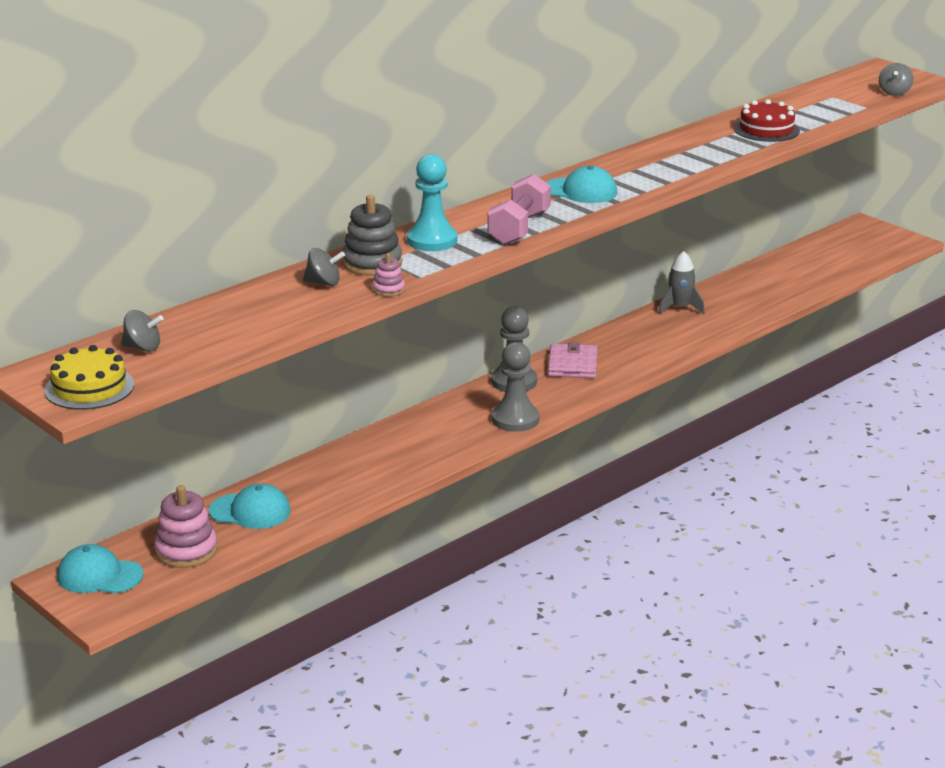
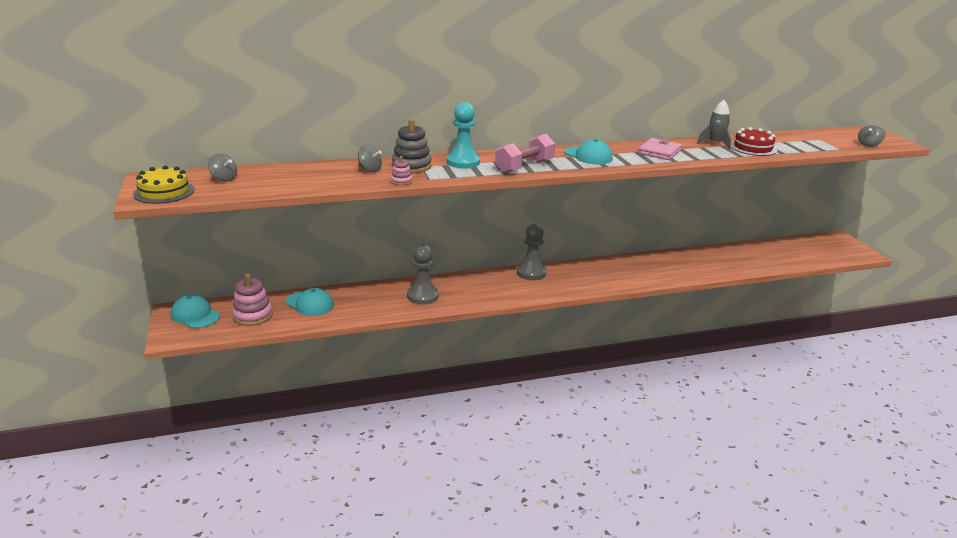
camera: 25 degrees right, 0 degrees up
grey pawn [492,342,539,432] -> grey pawn moved to [407,244,439,305]
pink wallet [548,342,597,378] -> pink wallet moved to [638,138,682,160]
grey rocket [658,251,705,315] -> grey rocket moved to [697,100,731,150]

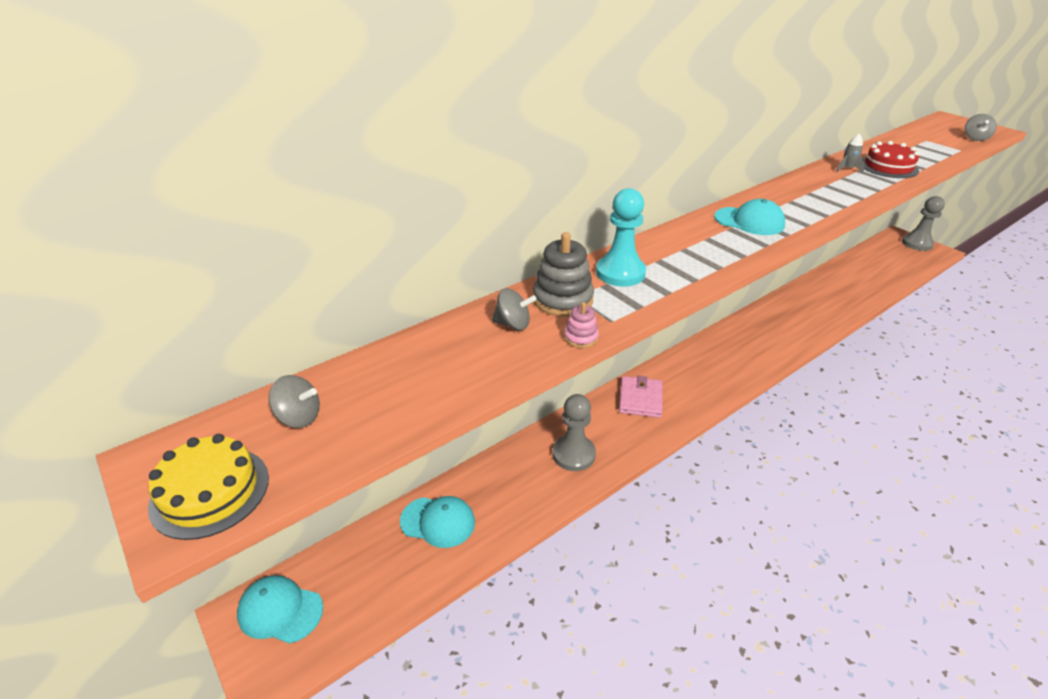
camera: 20 degrees left, 10 degrees up
pink stacking toy [232,274,273,326] -> none
pink dumbbell [495,134,555,174] -> none
grey pawn [517,224,546,280] -> grey pawn moved to [902,196,945,251]
pink wallet [638,138,682,160] -> pink wallet moved to [619,376,662,418]
grey rocket [697,100,731,150] -> grey rocket [836,133,865,173], size x0.66

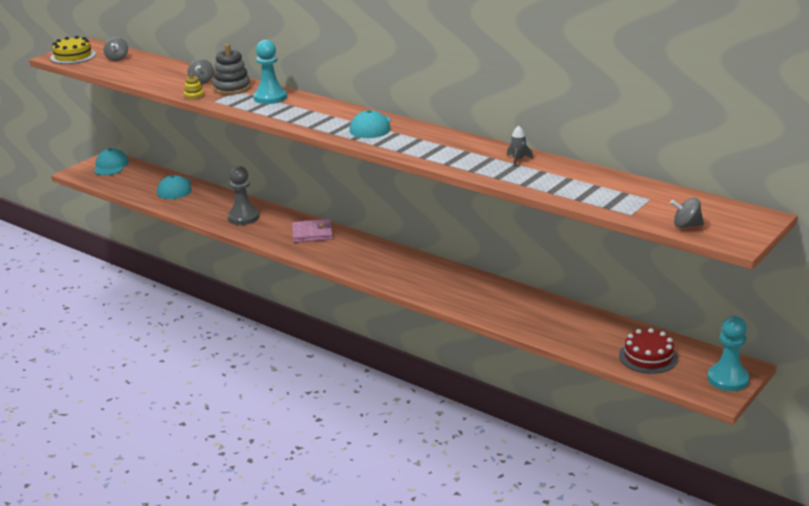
camera: 75 degrees right, 10 degrees down
pink stacking toy [564,302,599,348] -> yellow stacking toy [184,73,204,100]
red cake [862,141,920,178] -> red cake moved to [619,328,678,374]
grey pawn [902,196,945,251] -> turquoise pawn [707,316,750,391]

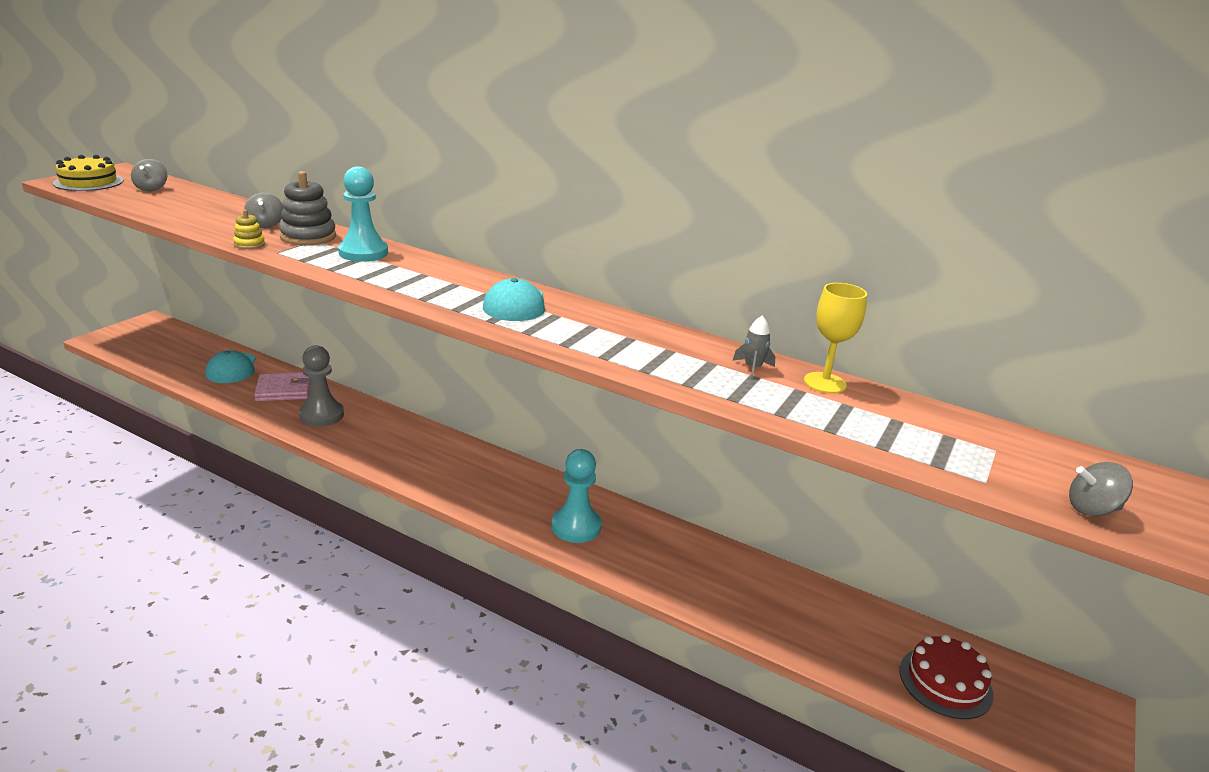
camera: 10 degrees left, 0 degrees up
turquoise cap [94,148,129,175] -> none
pink wallet [292,219,333,243] -> pink wallet moved to [254,372,310,401]
turquoise pawn [707,316,750,391] -> turquoise pawn moved to [551,449,602,543]
none -> yellow goblet [804,283,867,394]

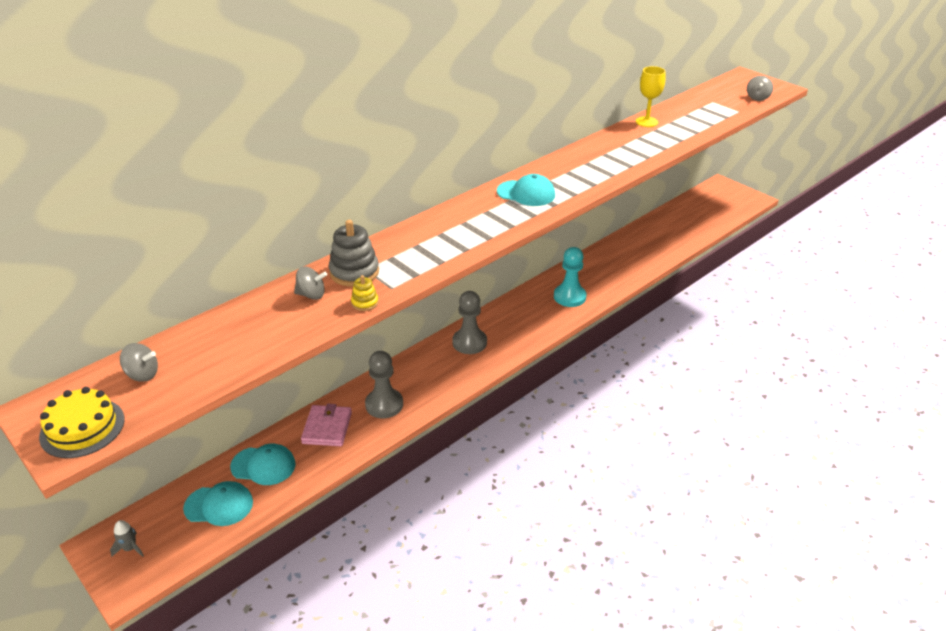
camera: 70 degrees left, 10 degrees up
turquoise pawn [338,166,388,262] -> none
grey rocket [733,316,775,380] -> grey rocket moved to [110,520,144,557]
red cake [900,635,994,719] -> none
none -> turquoise cap [183,481,253,526]
none -> grey pawn [452,291,487,354]

